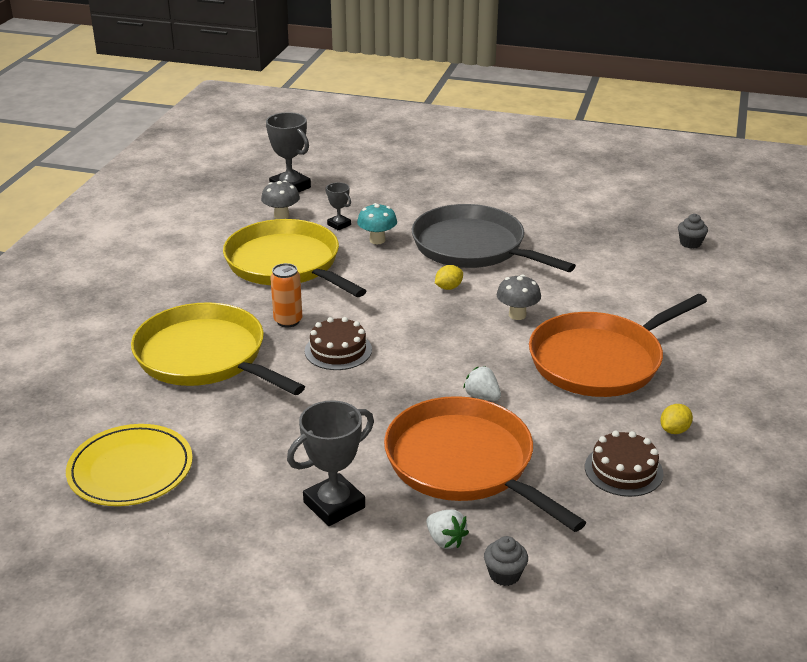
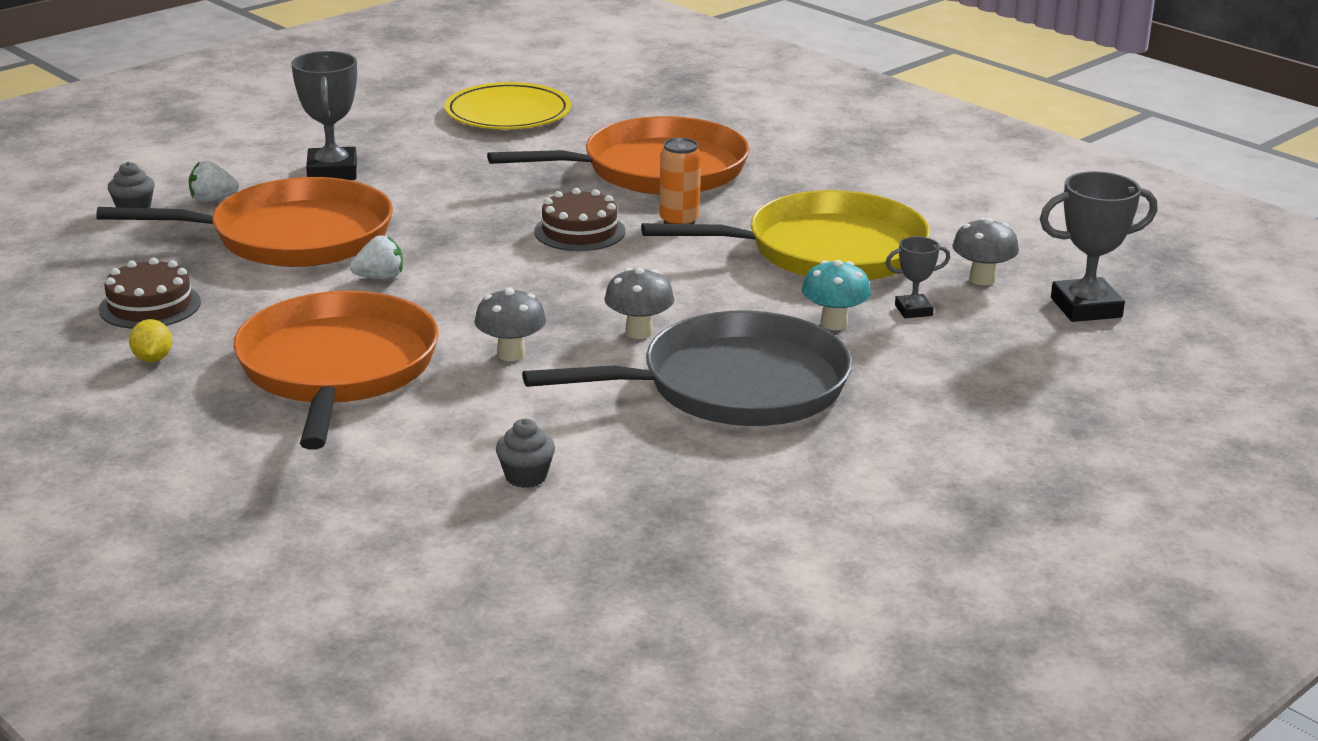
camera: 120 degrees right, 5 degrees down
yellow pan [131,302,305,395] -> orange pan [487,116,750,195]
yellow lemon [435,265,463,290] -> grey mushroom [604,268,674,339]
grey cupcake [678,214,708,249] -> grey cupcake moved to [496,419,555,488]

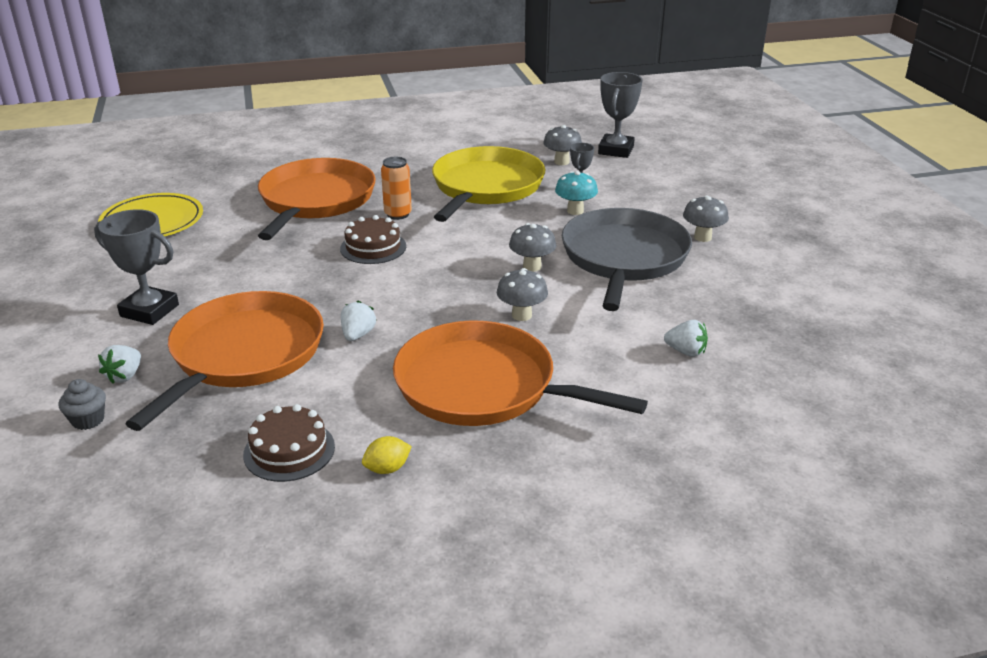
camera: 60 degrees left, 5 degrees up
yellow lemon [129,319,172,362] -> yellow lemon turned 45 degrees counterclockwise [362,436,412,474]
grey cupcake [496,419,555,488] -> white strawberry [664,320,708,357]
none -> grey mushroom [683,195,729,242]

